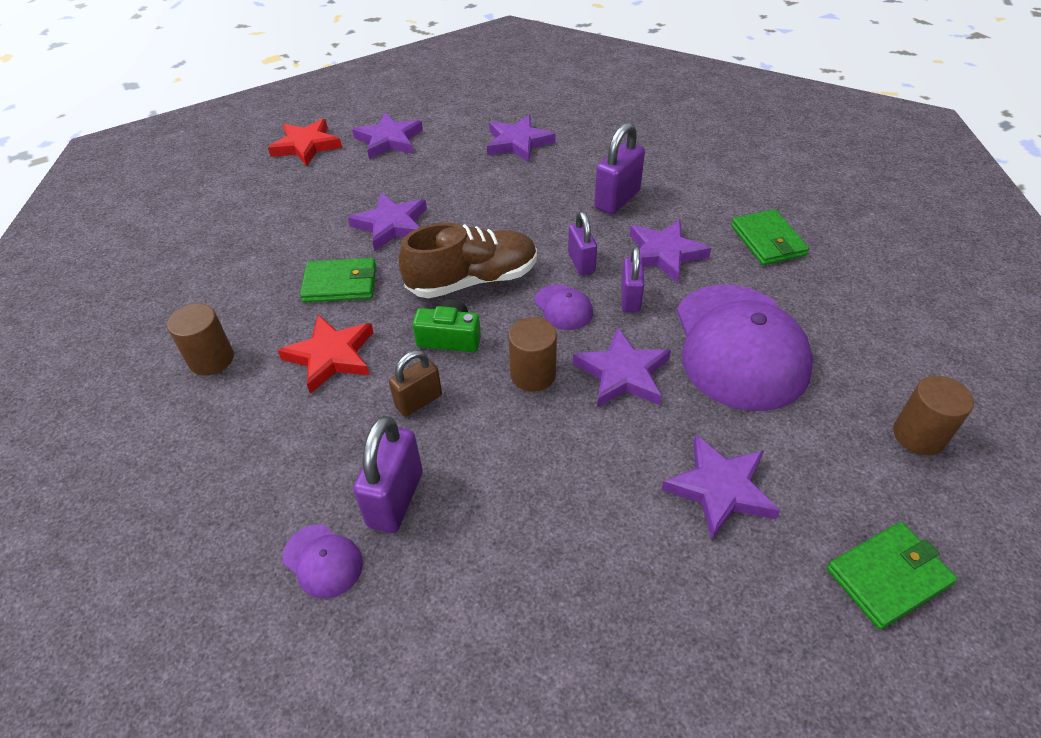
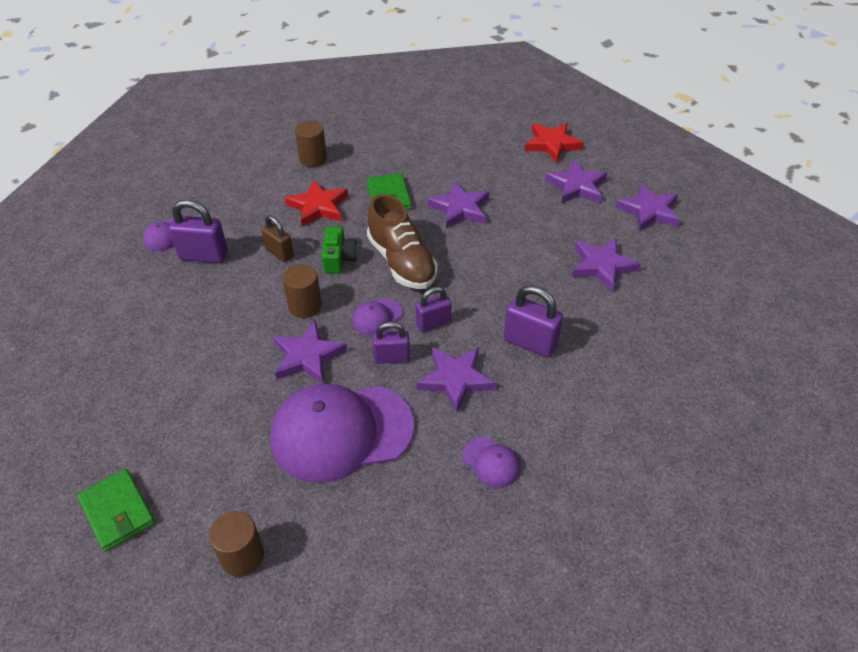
camera: 80 degrees right, 0 degrees up
purple star [661,435,780,539] -> purple star moved to [616,183,680,231]
green wallet [731,209,809,265] -> purple cap [463,437,520,488]

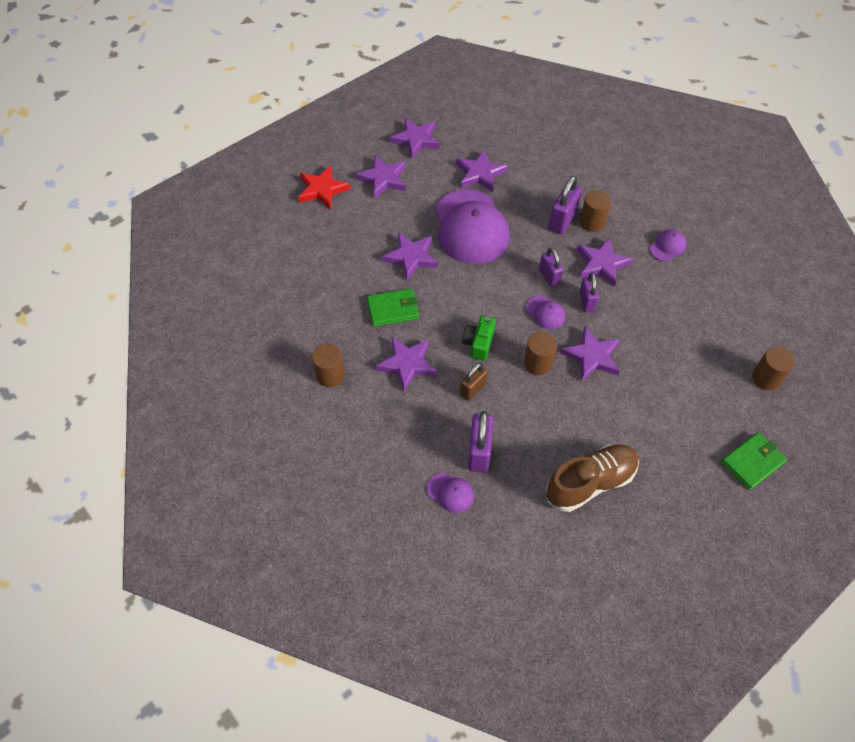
camera: 90 degrees left, 10 degrees up
purple cap [270,384,414,483] -> purple cap moved to [435,189,510,264]
red star [285,179,348,227] -> purple star [376,337,437,391]
green camera [322,226,357,274] -> green camera turned 75 degrees counterclockwise [462,315,496,361]
brown shoe [367,194,438,289] -> brown shoe moved to [546,444,639,512]
none -> brown cylinder [580,190,611,232]

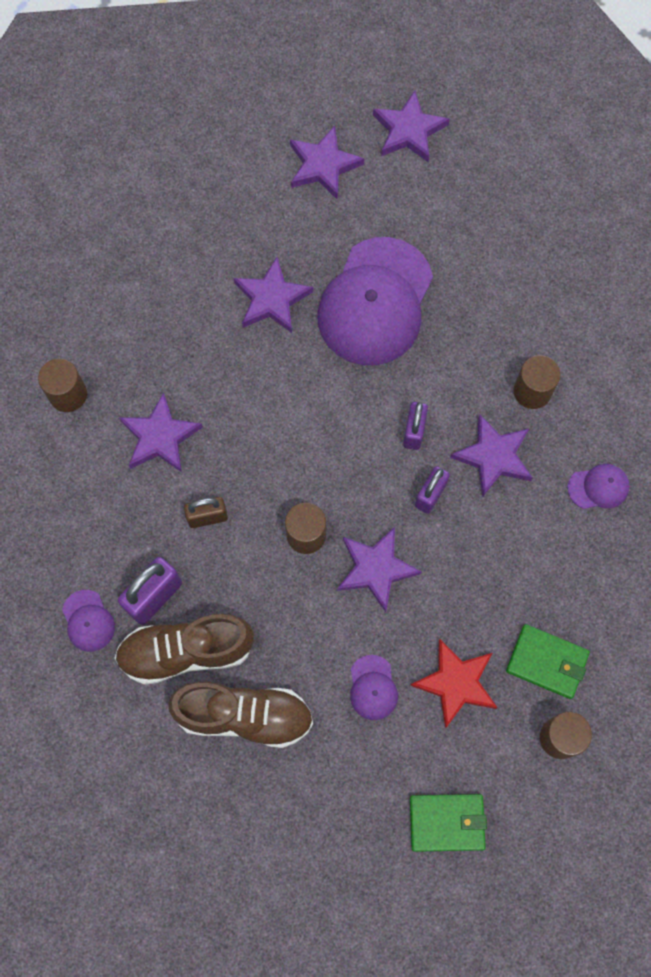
camera: 35 degrees right, 15 degrees up
red star [298,166,350,209] -> red star moved to [410,639,497,728]
green wallet [367,288,419,327] -> green wallet moved to [506,624,590,699]
purple star [456,150,508,192] -> none
green camera [462,315,496,361] -> none
purple cap [526,296,565,329] -> purple cap moved to [350,655,398,720]
purple padlock [548,176,582,234] -> none
none -> brown shoe [115,614,254,685]

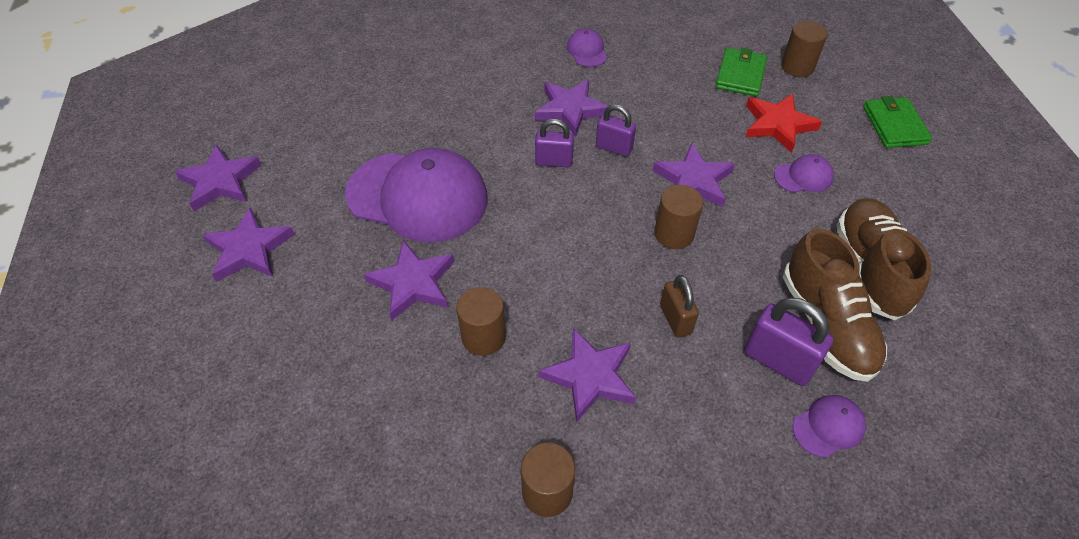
camera: 95 degrees left, 20 degrees down
brown cylinder [514,355,561,409] -> brown cylinder moved to [456,287,506,356]

